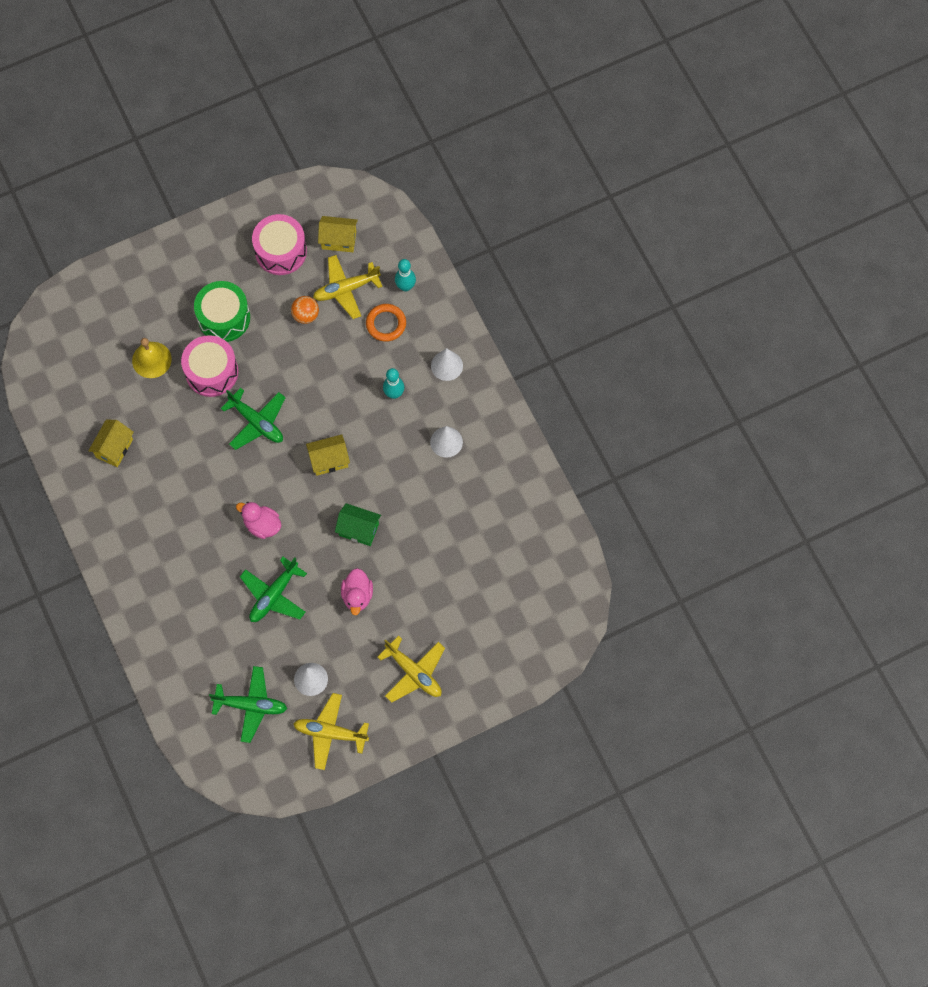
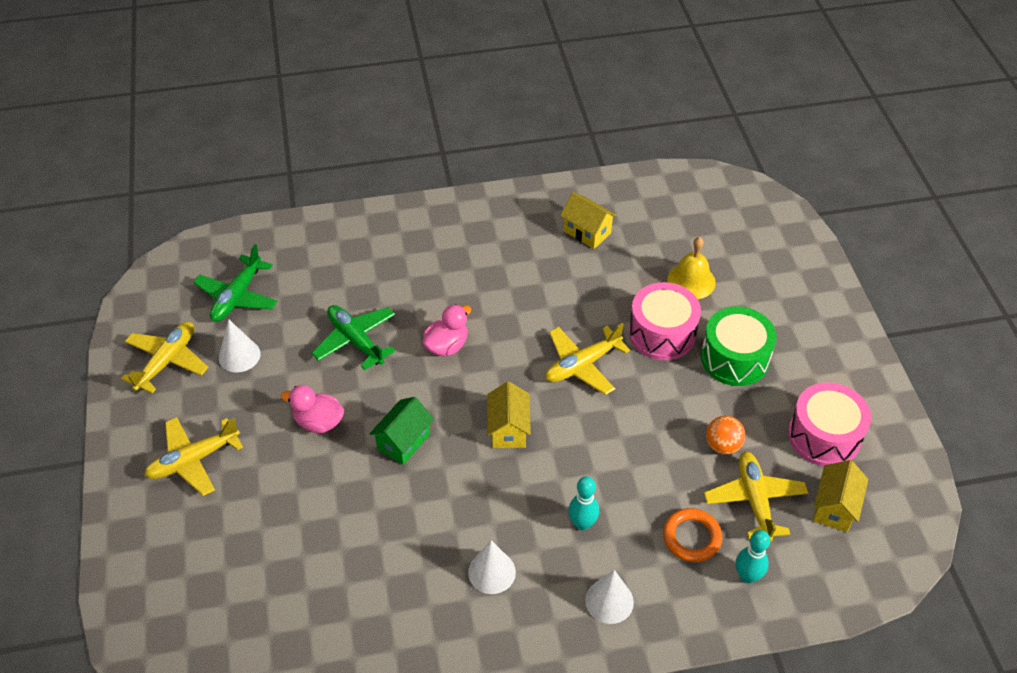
camera: 105 degrees right, 20 degrees down
green plane [221,388,286,450] -> yellow plane [546,323,630,395]

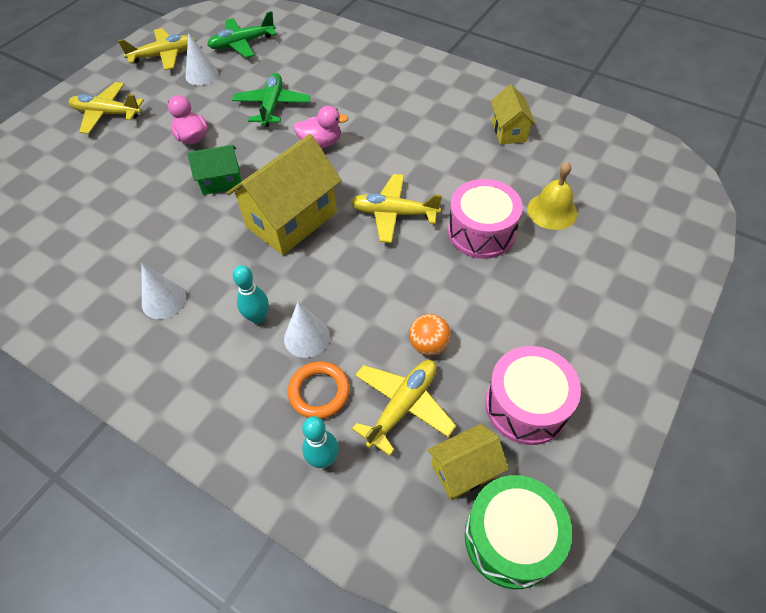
camera: 45 degrees right, 5 degrees up
yellow house [487,381,531,448] -> yellow house [227,134,342,255], size x1.82
white cone [585,570,634,624] -> white cone moved to [284,302,330,358]
green drum [701,307,777,386] -> green drum moved to [465,475,572,589]

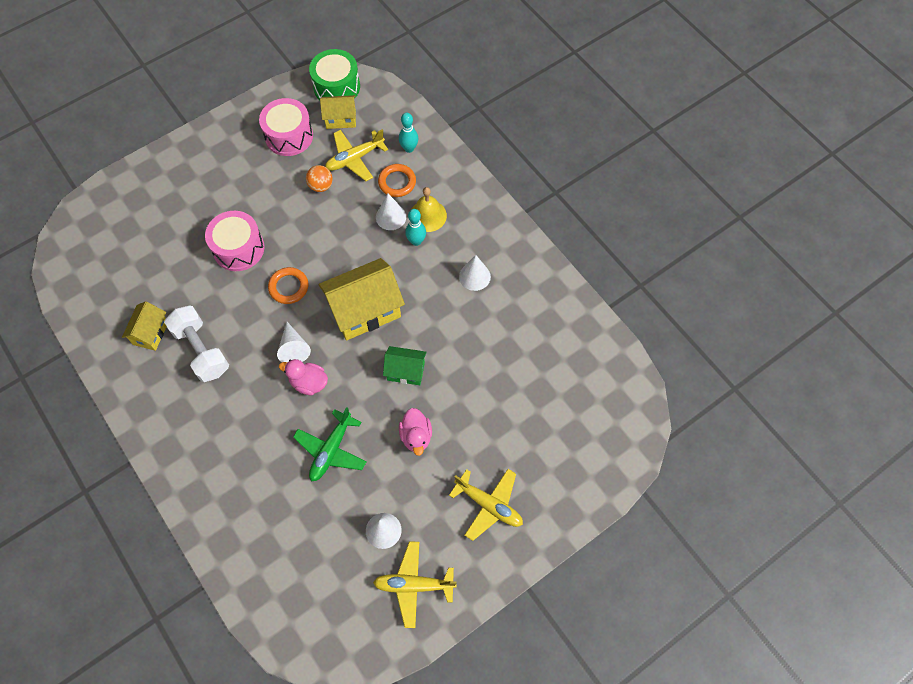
camera: 160 degrees left, 10 degrees up
green plane [207,11,277,58] -> none
yellow plane [351,174,442,243] -> orange ring [268,267,308,304]
yellow bell [527,162,577,230] -> yellow bell moved to [412,187,447,232]
none -> white dumbbell [164,305,229,382]
none -> white cone [277,322,311,362]

